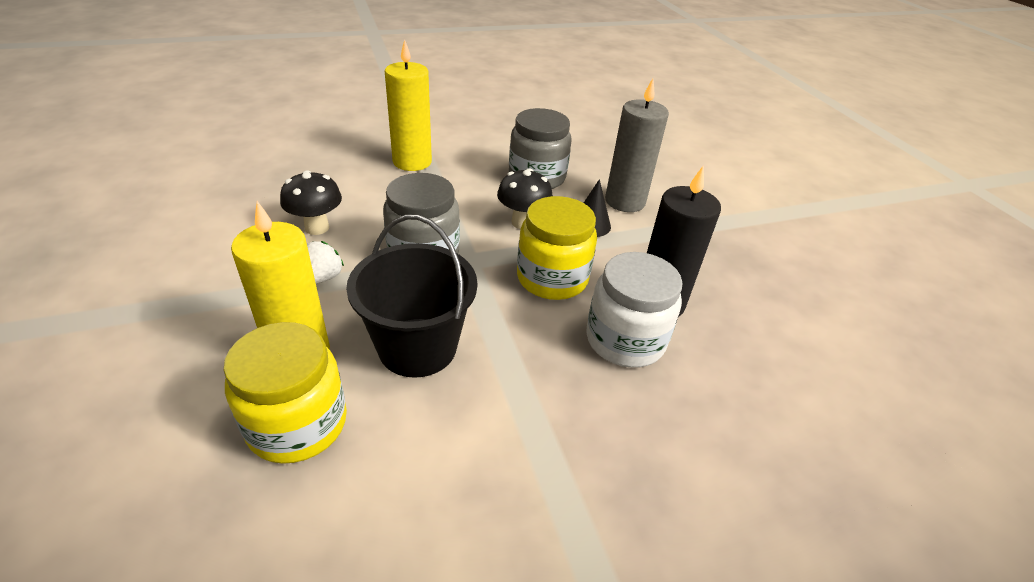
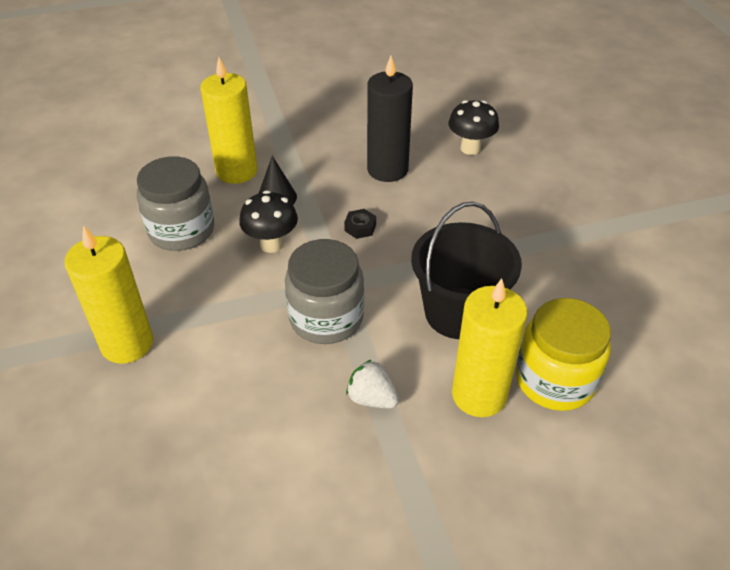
camera: 85 degrees left, 5 degrees up
black mushroom [280,170,342,235] -> black mushroom moved to [449,100,499,155]
yellow jar [517,196,597,300] -> black nut [344,209,376,239]
white jar [586,252,683,368] -> none
grey candle [605,79,669,212] -> yellow candle [201,57,257,184]

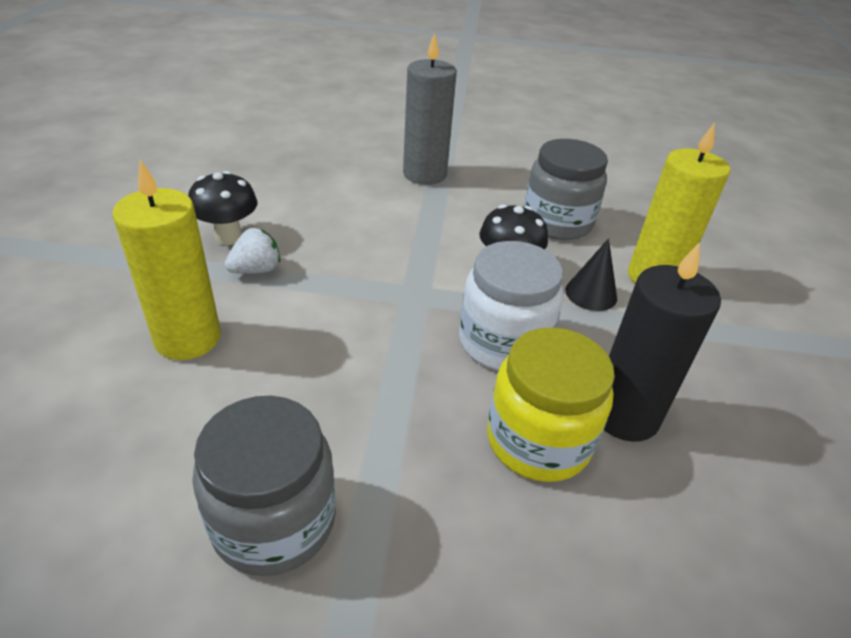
camera: 110 degrees right, 5 degrees down
yellow candle [65,226,153,364] -> grey candle [403,33,457,185]
grey jar [285,239,364,344] -> grey jar moved to [193,396,336,576]
black nut [344,209,376,239] -> white jar [459,241,563,371]
black bucket [411,202,522,339] -> none
black mushroom [449,100,499,155] -> black mushroom moved to [188,171,258,245]
yellow jar [516,298,611,411] -> yellow jar moved to [487,327,615,482]

